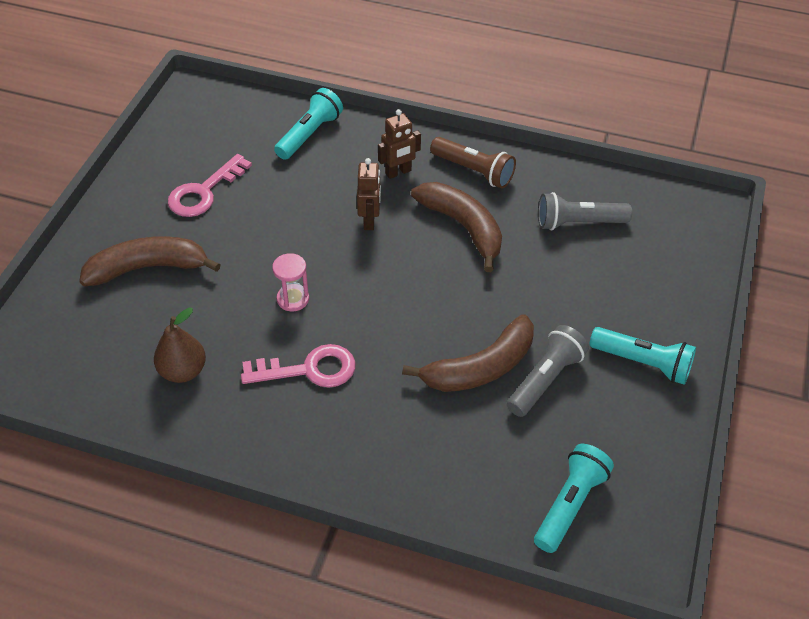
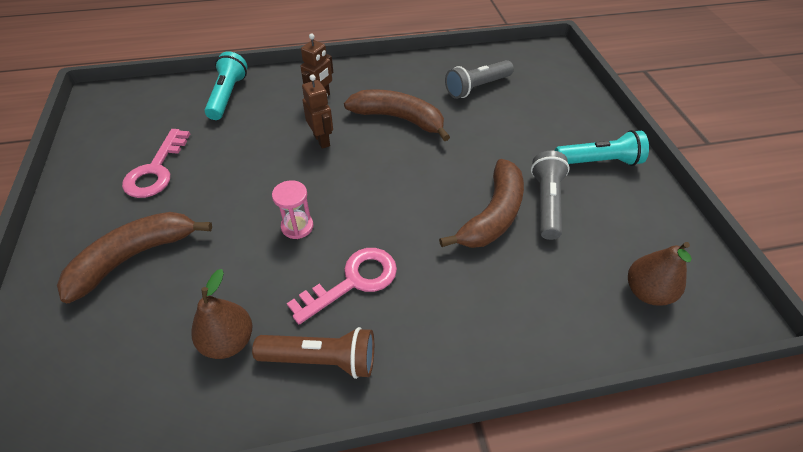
camera: 30 degrees left, 0 degrees up
brown flashlight [430,137,516,188] -> brown flashlight moved to [252,327,374,379]
turquoise flashlight [534,444,614,553] -> brown pear [628,242,692,306]

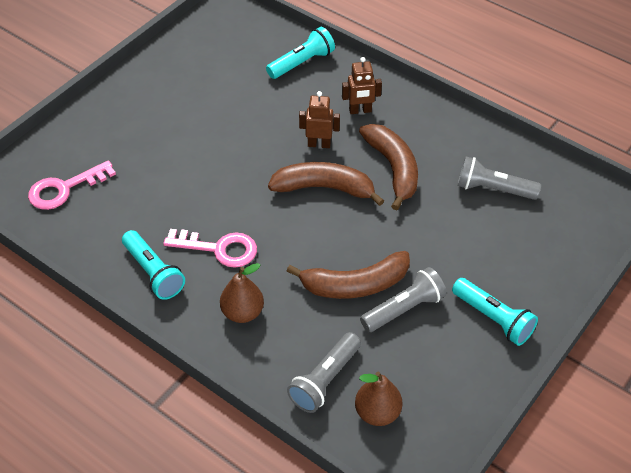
camera: 50 degrees right, 0 degrees up
brown banana [57,212,212,303] -> brown banana moved to [268,162,384,206]
pink key [122,129,190,198] -> pink key moved to [28,160,116,210]
brown pear [191,269,253,359] -> brown pear moved to [220,263,264,323]
brown flashlight [252,327,374,379] -> turquoise flashlight [122,230,185,300]
pink hourglass [272,180,314,239] -> none
brown robot [302,74,333,149] -> brown robot turned 105 degrees counterclockwise [299,91,340,148]
none -> grey flashlight [287,332,361,413]

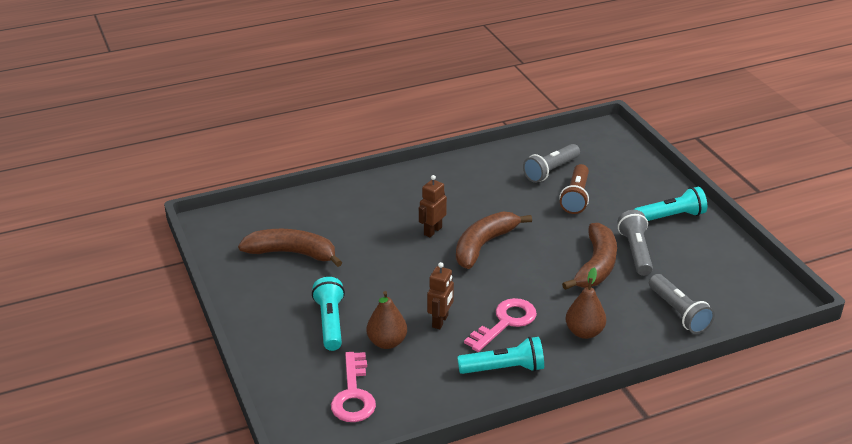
camera: 60 degrees left, 15 degrees down
turquoise flashlight [266,27,335,79] -> turquoise flashlight moved to [312,277,345,351]
brown robot [342,57,382,114] -> brown robot moved to [427,262,454,329]
brown pear [355,372,403,426] -> brown pear moved to [367,291,407,349]
brown banana [359,124,418,210] -> brown banana moved to [238,229,342,267]
none -> brown flashlight [560,164,589,214]

